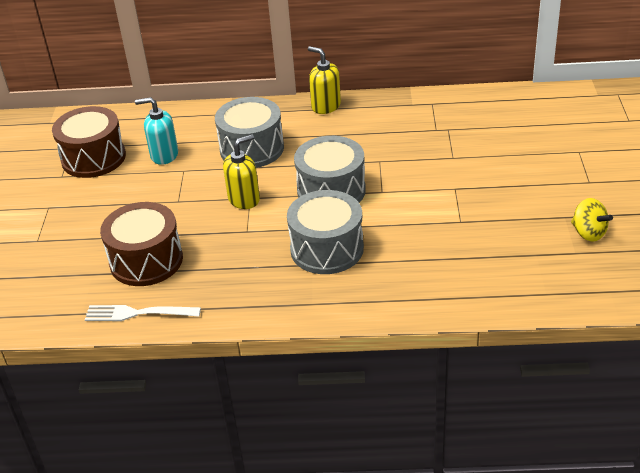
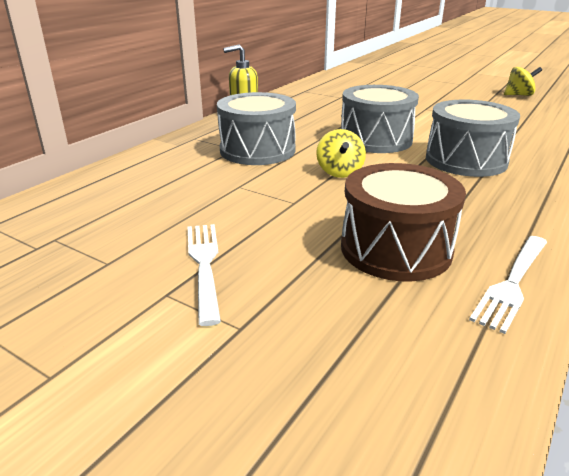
camera: 60 degrees left, 10 degrees down
brown drum [52,106,126,178] -> none
turquoise soap dispenser [135,97,178,165] -> none
yellow soap dispenser [223,134,260,209] -> yellow spinning top [316,129,366,178]
none -> white fork [188,224,221,326]

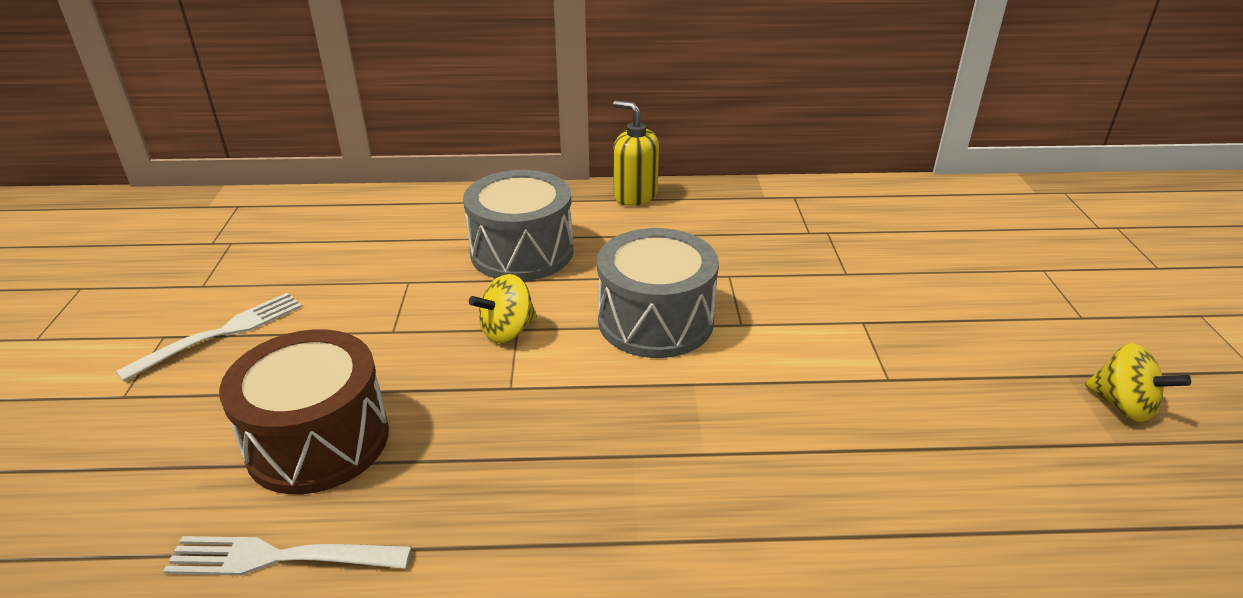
camera: 55 degrees right, 5 degrees up
grey drum [426,100,520,177] -> none

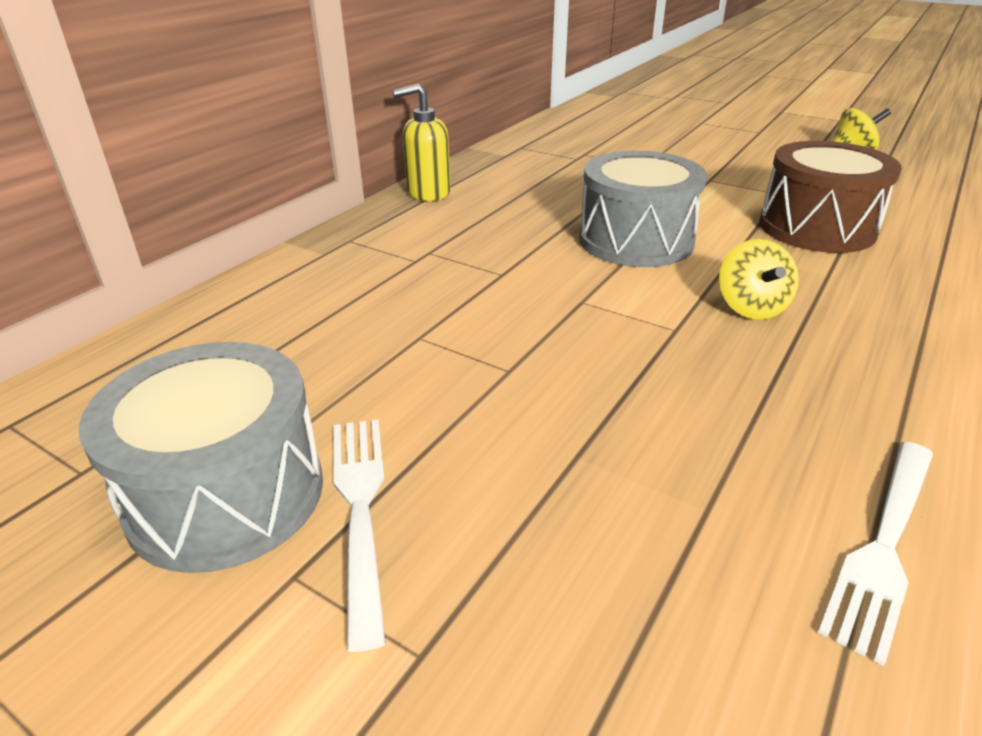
camera: 55 degrees left, 0 degrees up
brown drum [219,329,389,494] -> brown drum moved to [759,141,902,253]
grey drum [463,170,573,281] -> grey drum moved to [79,342,323,573]
yellow spinning top [469,274,537,343] -> yellow spinning top moved to [719,239,799,320]

